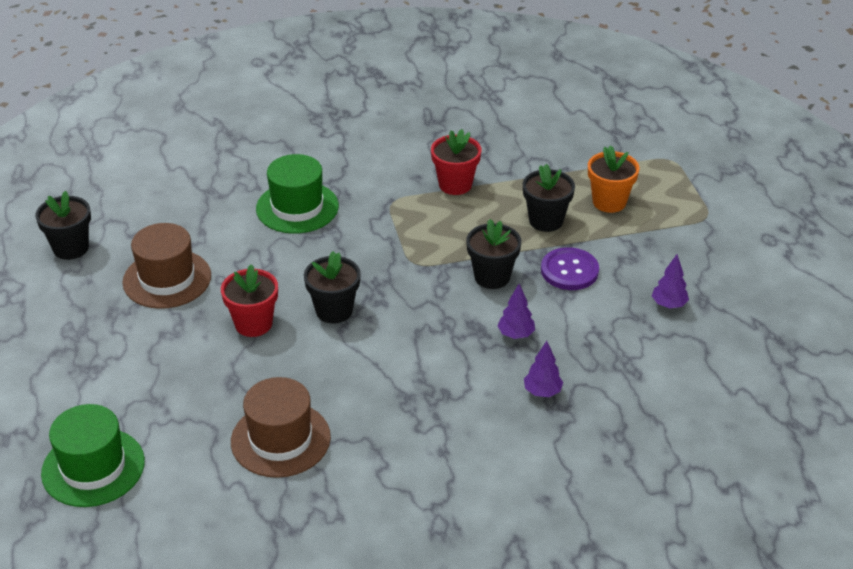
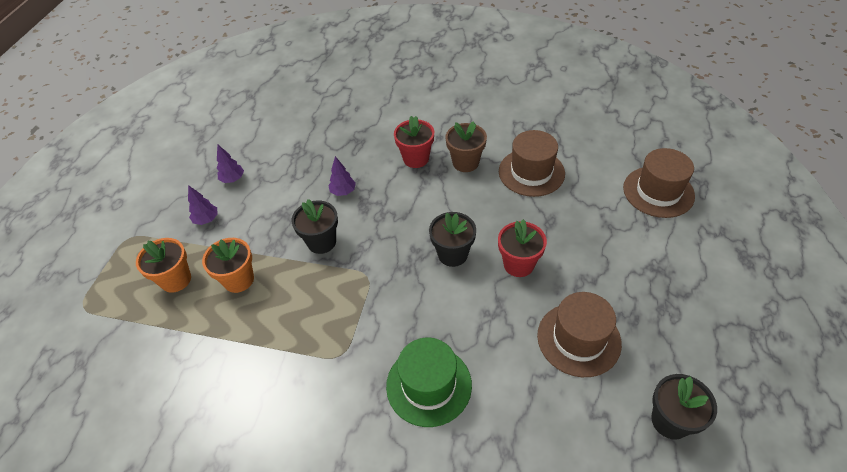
camera: 150 degrees left, 10 degrees up
green hat [41,404,145,507] -> brown hat [623,148,695,218]
red flower pot [431,129,481,195] -> red flower pot moved to [394,116,434,168]
black flower pot [523,164,575,232] -> orange flower pot [202,238,254,293]
purple tree [524,341,564,397] -> purple tree moved to [188,185,218,225]
purple button [541,247,599,290] -> none
none -> brown flower pot [445,121,487,172]

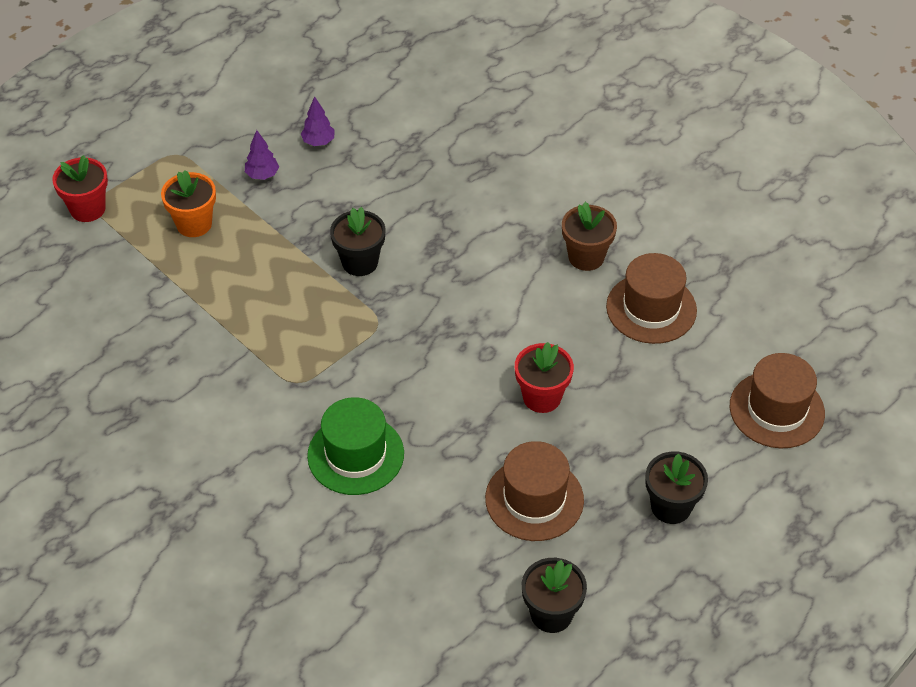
camera: 30 degrees right, 0 degrees up
orange flower pot [202,238,254,293] -> none
purple tree [328,156,356,196] -> none
red flower pot [394,116,434,168] -> red flower pot moved to [52,155,108,222]
black flower pot [429,212,476,267] -> black flower pot moved to [645,451,708,524]

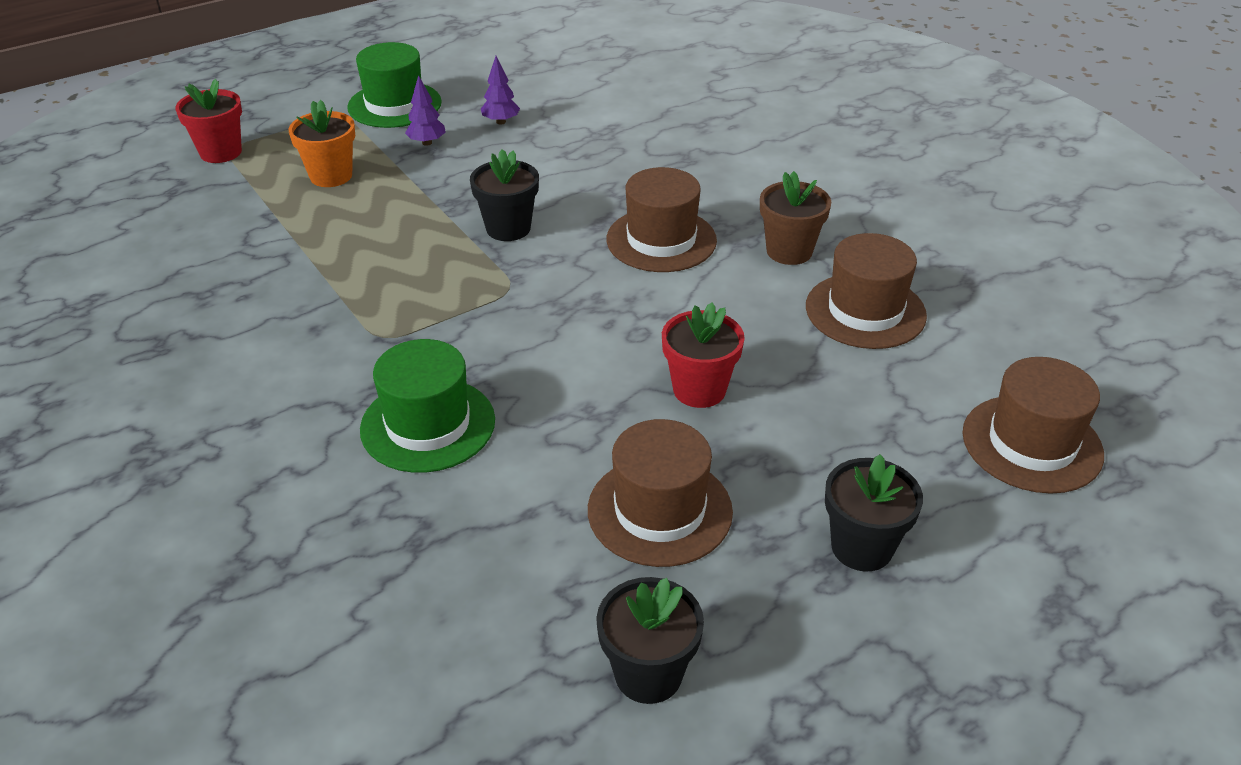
camera: 10 degrees right, 10 degrees down
none -> green hat [347,42,442,128]
none -> brown hat [606,167,717,272]

